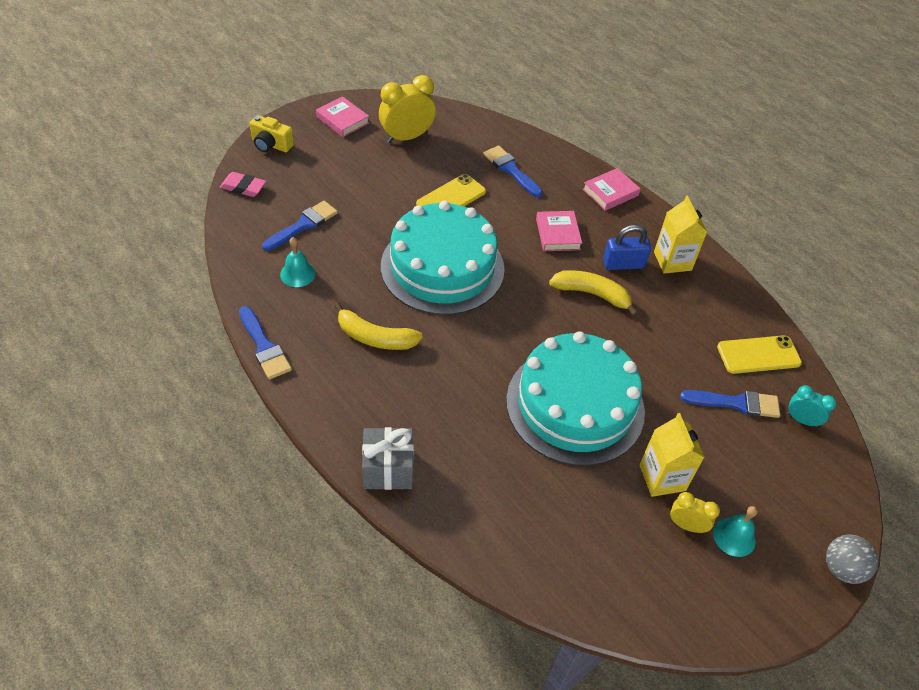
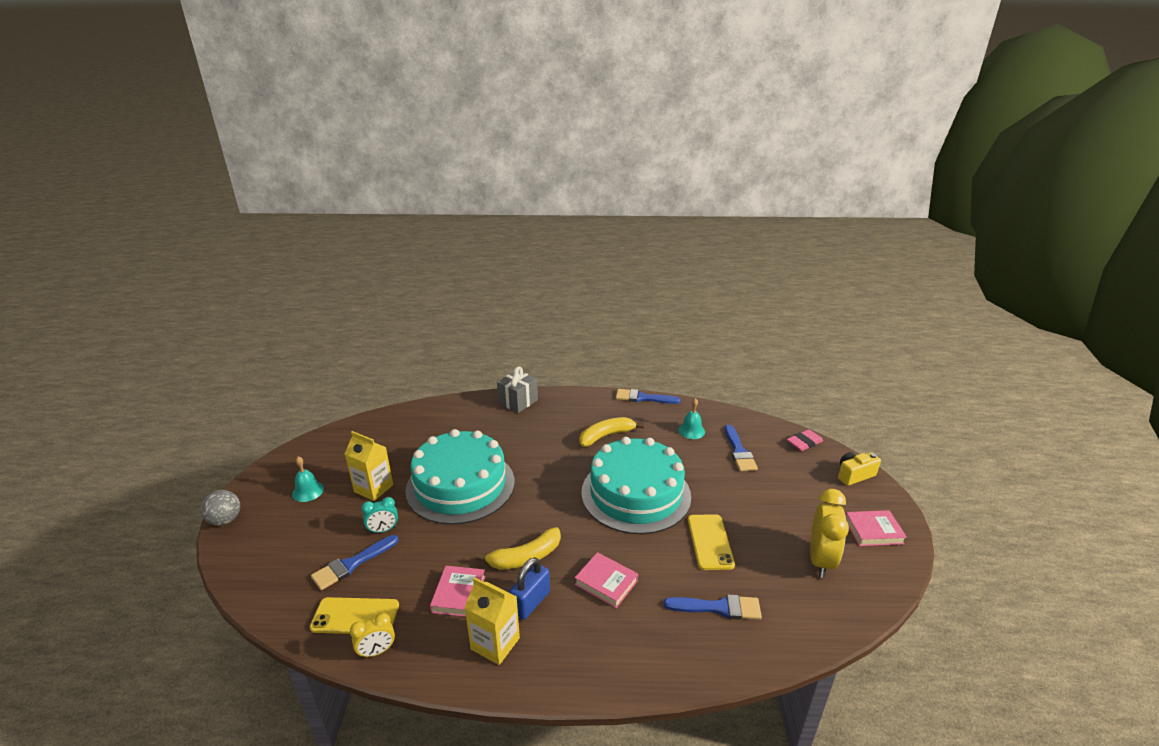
camera: 135 degrees right, 20 degrees down
pink book [583,168,640,211] -> pink book moved to [430,566,485,617]
yellow clock [670,492,720,533] -> yellow clock moved to [350,613,395,658]
yellow phone [717,335,802,374] -> yellow phone turned 60 degrees clockwise [310,597,399,634]
turquoise clock [787,385,836,427] -> turquoise clock moved to [361,497,398,534]

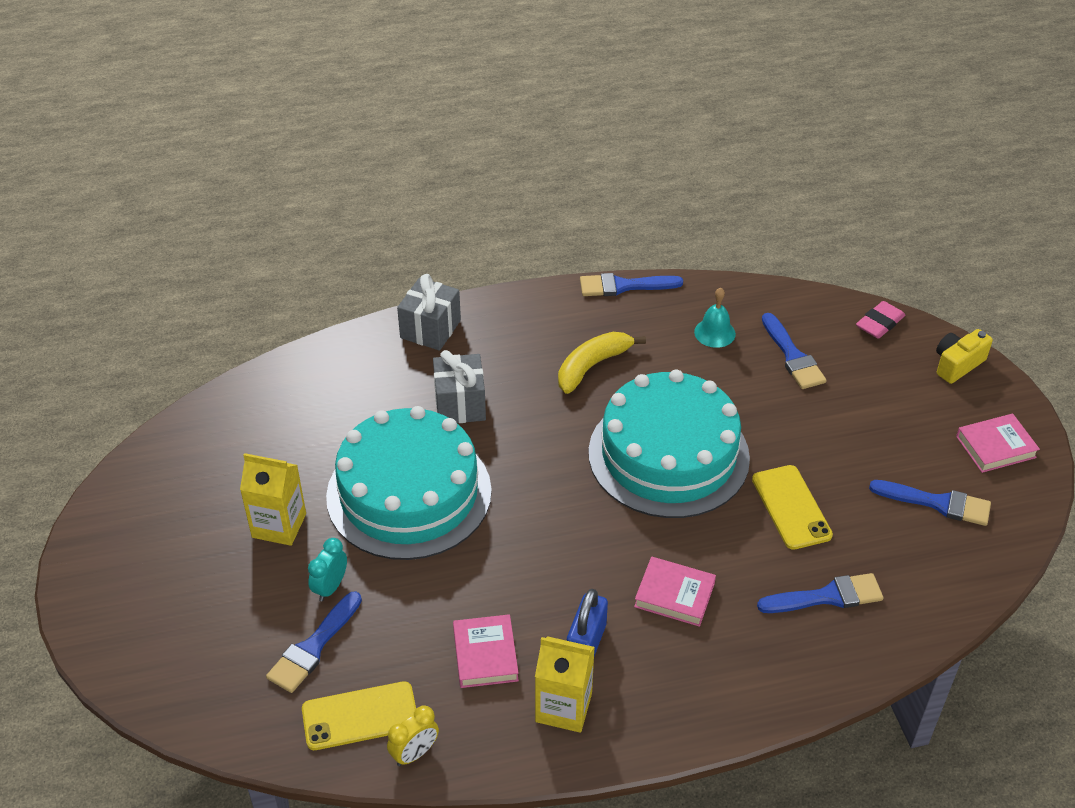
camera: 15 degrees left, 15 degrees up
grey ball [200,490,240,526] -> none
turquoise bell [292,456,324,502] -> none
turquoise clock [361,497,398,534] -> turquoise clock turned 150 degrees clockwise [308,538,347,601]
yellow banana [475,527,561,570] -> none
yellow clock [810,489,849,578] -> blue brush [869,480,991,526]
none -> grey gift [433,350,486,423]

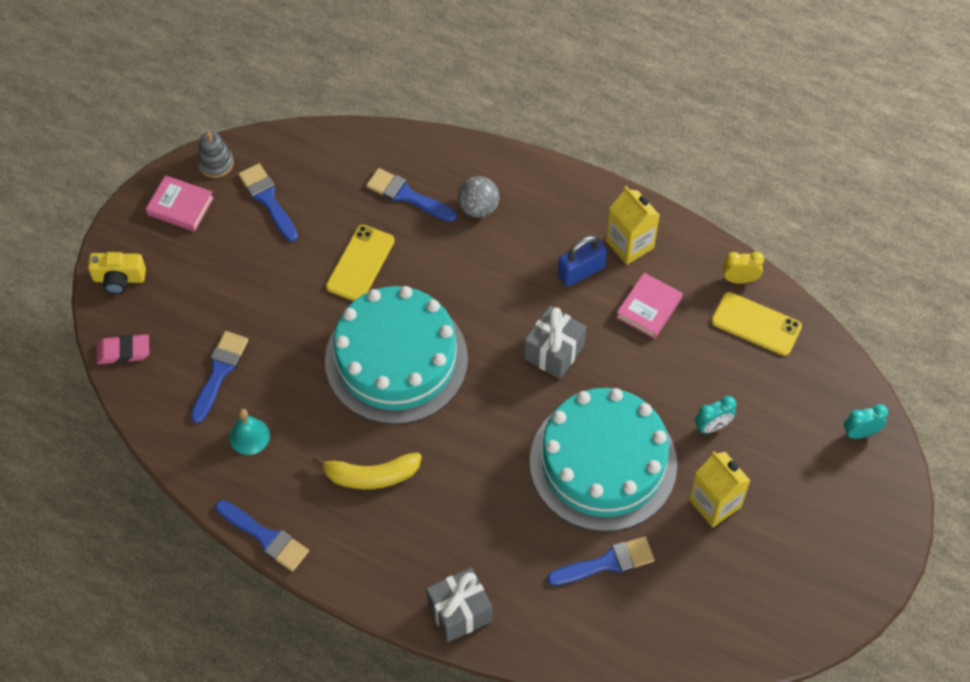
camera: 140 degrees left, 15 degrees up
blue brush [266,591,362,693] -> blue brush moved to [547,537,655,586]
grey gift [433,350,486,423] -> grey gift moved to [524,306,586,379]
pink book [634,557,716,627] -> none
none -> grey stacking toy [197,132,234,178]
none -> grey ball [458,176,499,218]
none -> turquoise clock [844,404,888,439]

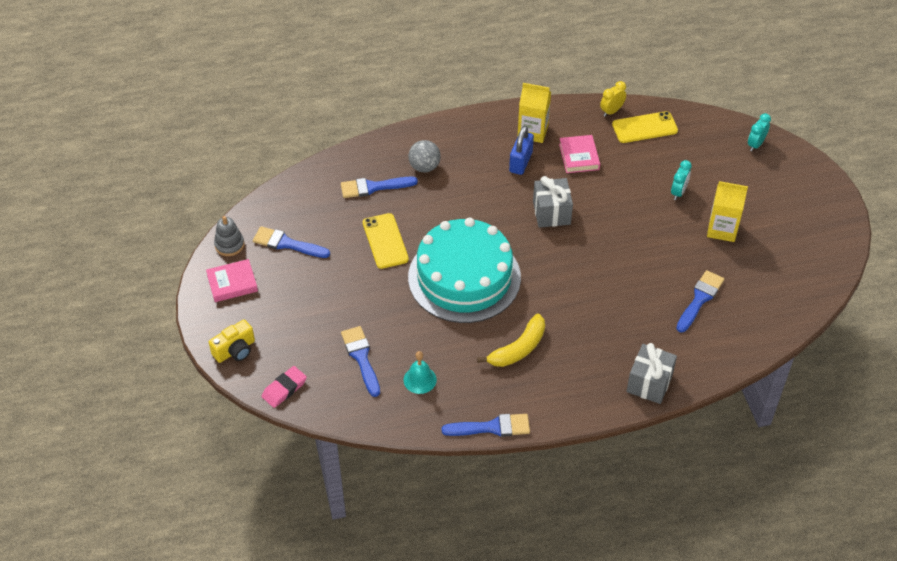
camera: 40 degrees left, 10 degrees down
turquoise cake [530,388,677,532] -> none

